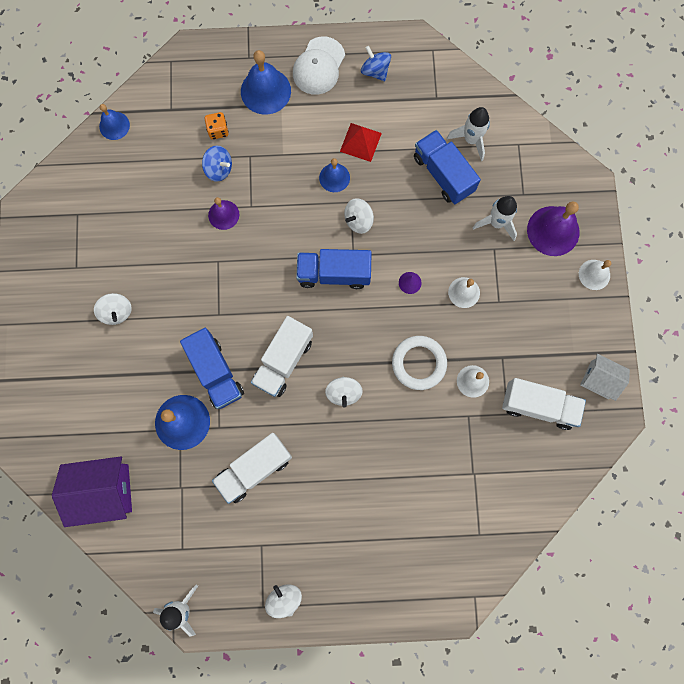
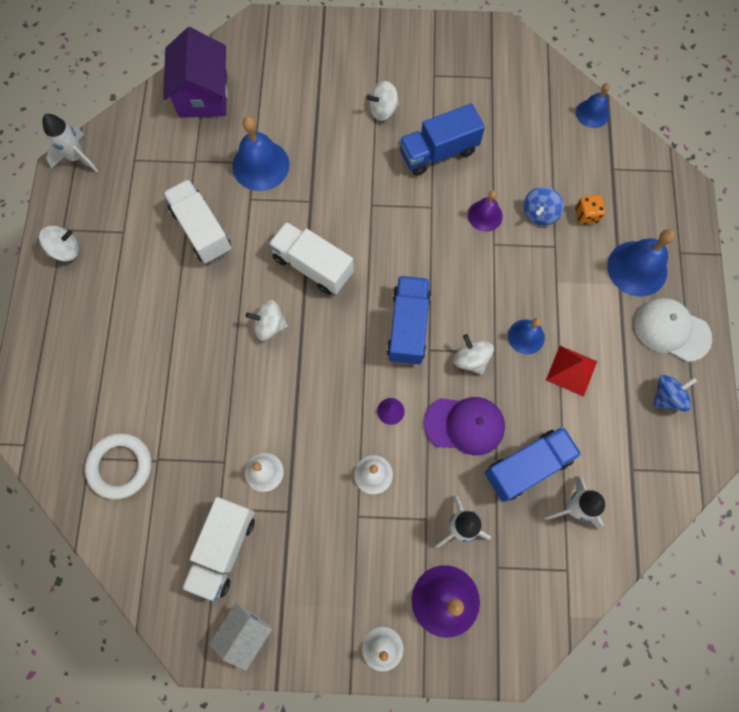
camera: 95 degrees right, 5 degrees down
blue truck [180,328,244,409] -> blue truck moved to [399,103,485,176]
white ring [392,336,447,390] -> white ring moved to [85,433,152,500]
none -> purple cap [424,397,505,455]

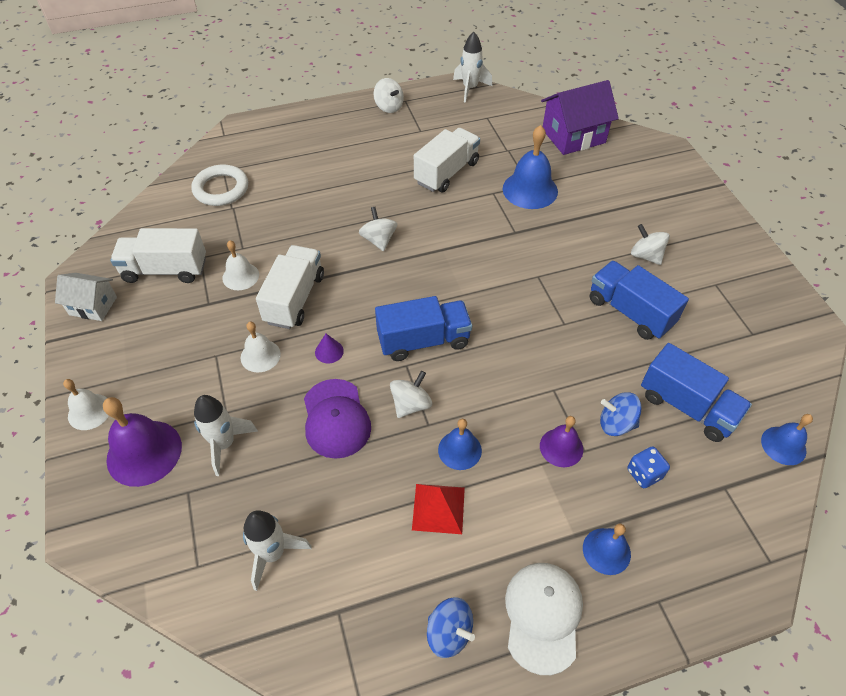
camera: 70 degrees right, 20 degrees down
white truck [268,222,354,295] -> white truck moved to [256,245,324,329]
purple bell [468,190,503,232] -> purple bell moved to [540,416,583,467]
blue truck [485,427,582,502] -> blue truck moved to [641,343,752,442]
orange dice [575,195,606,225] -> blue dice [627,446,670,488]
blue bell [607,229,676,296] -> blue bell [583,524,631,575], size x0.60

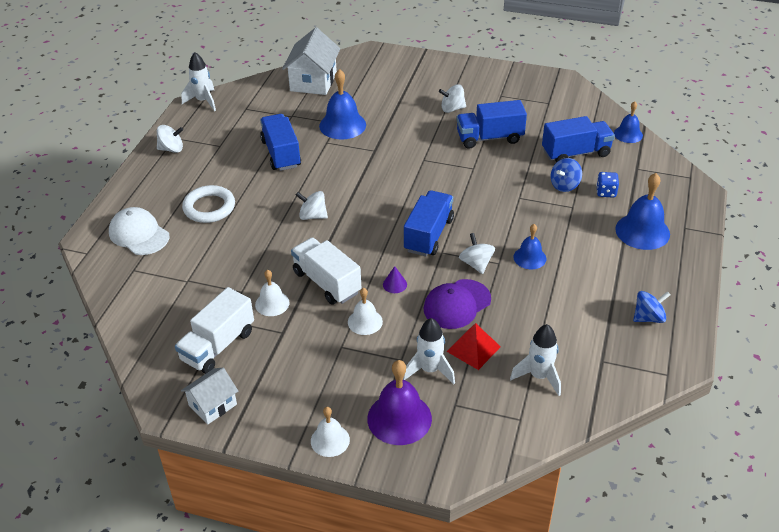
camera: 55 degrees left, 10 degrees down
white ring [191,164,248,206] -> white ring moved to [182,185,235,223]
purple cap [304,379,371,459] -> purple cap turned 120 degrees clockwise [423,279,491,329]
red pyramid [412,484,465,534] -> red pyramid moved to [447,323,501,370]
white truck [414,128,480,192] -> blue truck [260,114,301,171]
white cap [505,563,583,675] -> white cap moved to [109,207,169,255]
purple bell [540,416,583,467] -> none
purple house [541,80,619,155] -> white house [282,27,340,95]
blue bell [583,524,631,575] -> blue bell [615,173,670,250], size x1.68

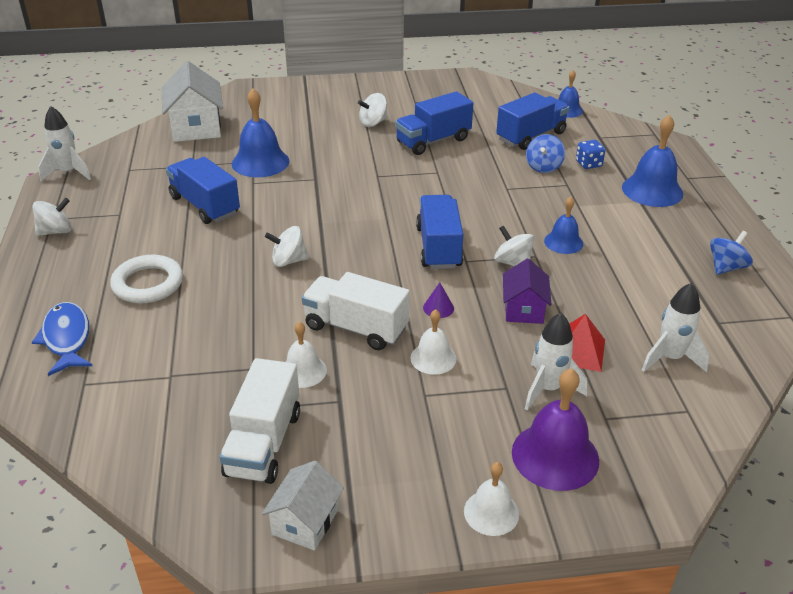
camera: 25 degrees left, 5 degrees down
white cap [109,207,169,255] -> blue fish [32,302,92,376]
purple cap [423,279,491,329] -> purple house [503,258,552,324]

